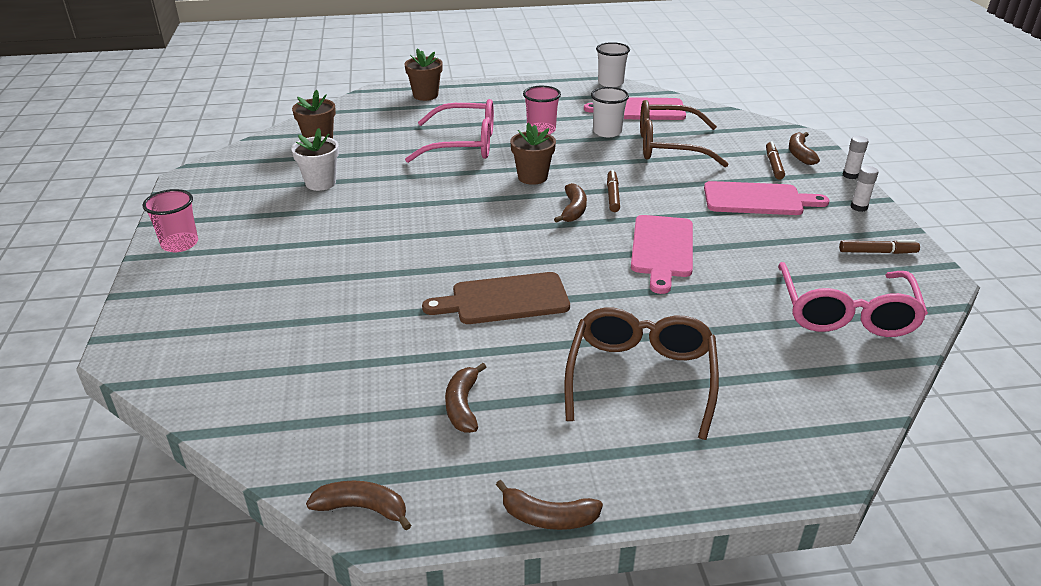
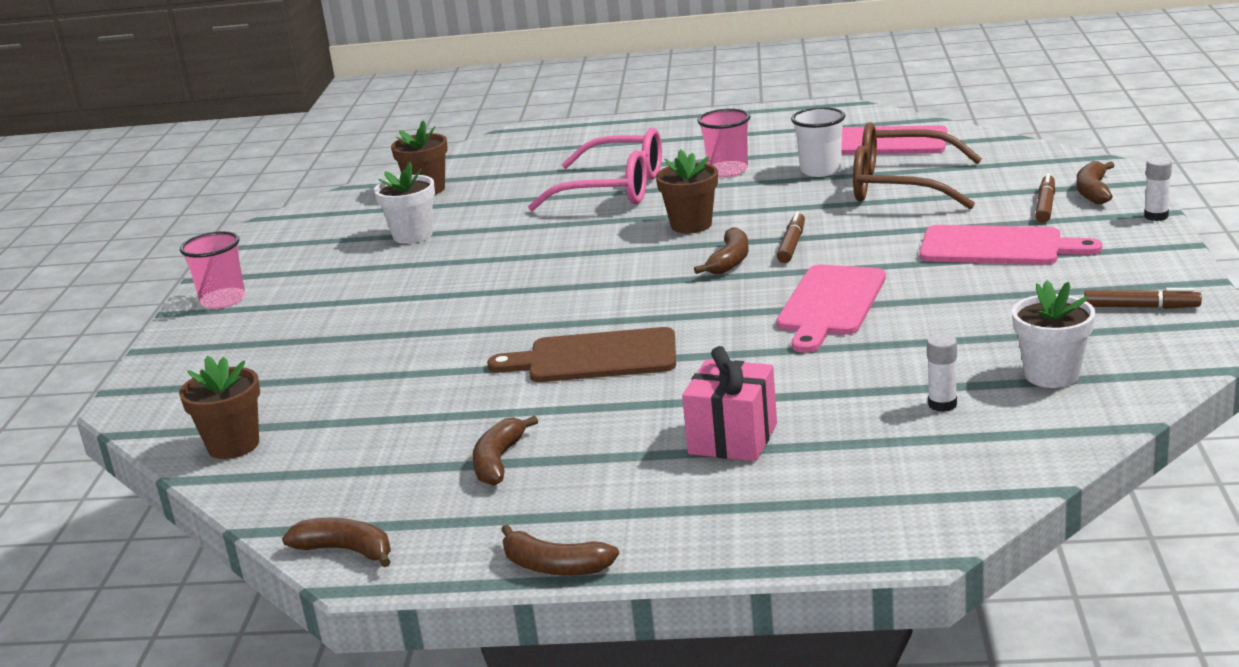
camera: 15 degrees right, 10 degrees down
brown flower pot [405,48,443,101] -> brown flower pot moved to [179,356,260,459]
brown glasses [564,308,719,440] -> pink gift [682,346,777,461]
white cup [596,42,630,87] -> none
pink glasses [778,262,928,337] -> white flower pot [1012,280,1095,388]
white glue stick [851,166,878,212] -> white glue stick moved to [927,334,957,412]

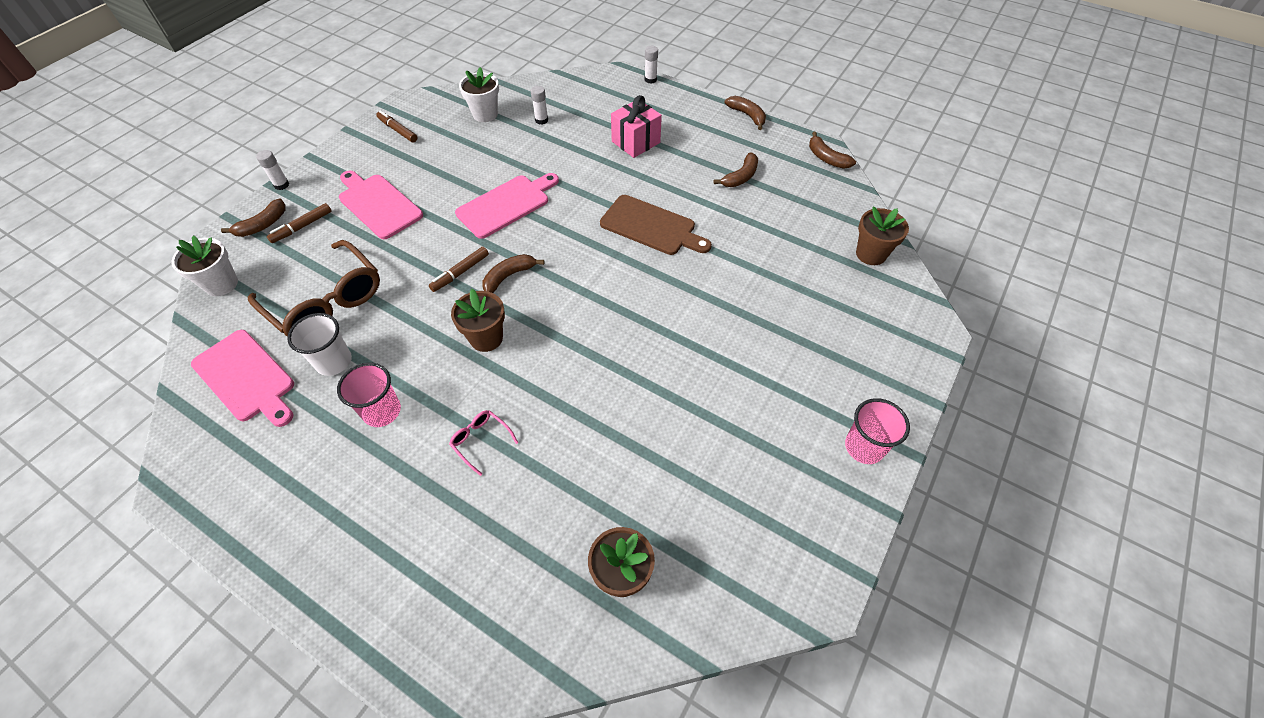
camera: 155 degrees left, 30 degrees up
white flower pot [374,162,435,244] -> white flower pot moved to [172,235,238,296]
pink glasses [528,128,662,211] -> pink glasses [449,410,519,476], size x0.43
none -> white glue stick [645,46,658,84]

